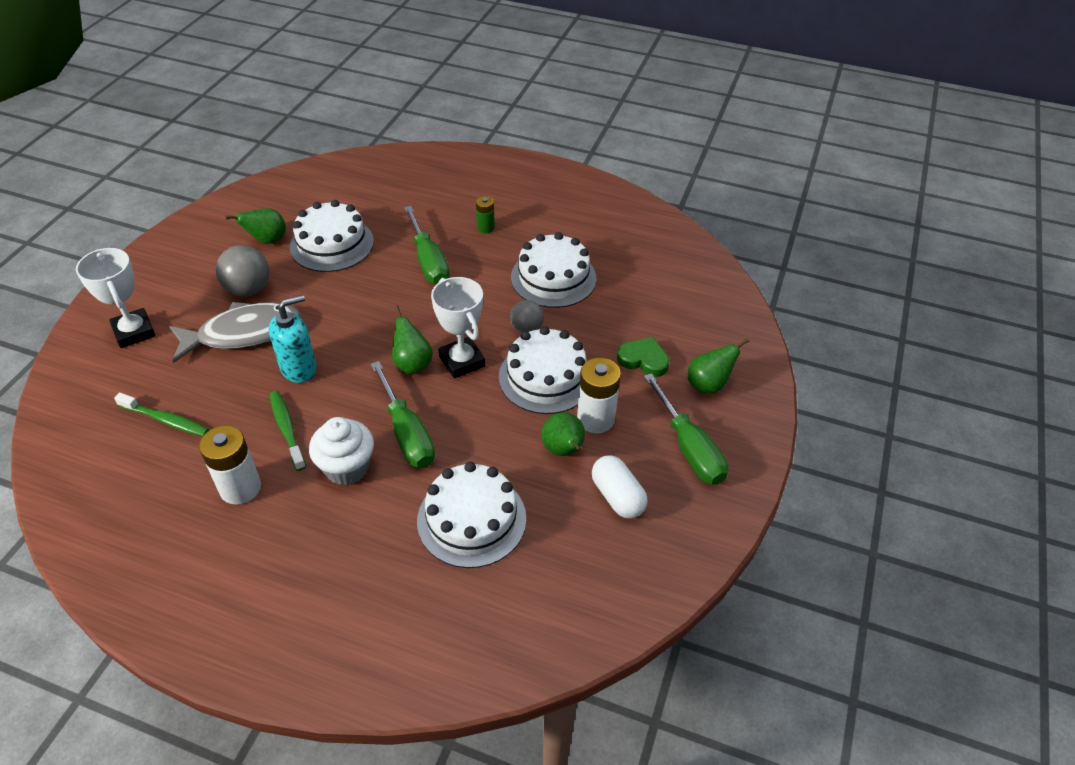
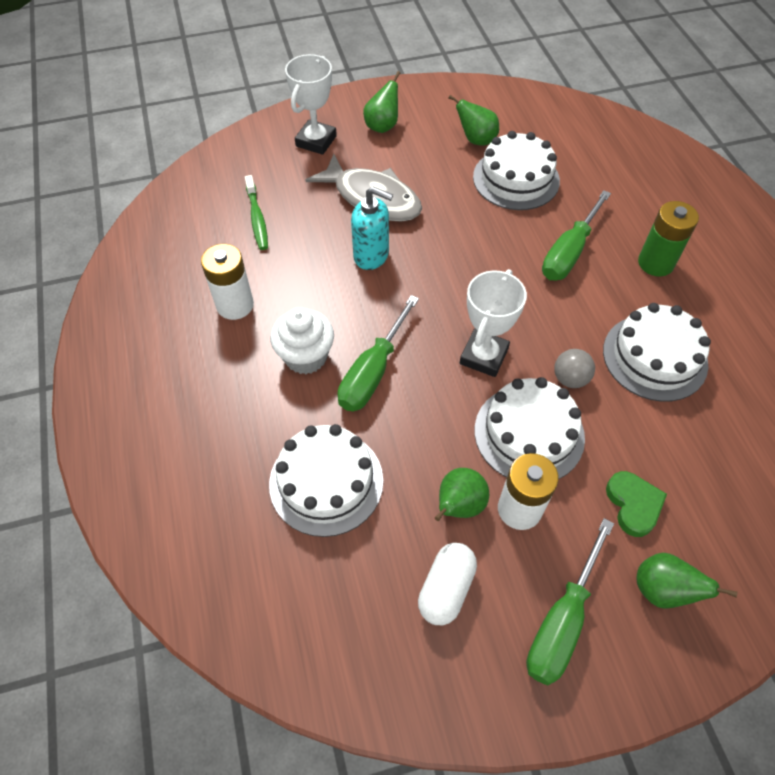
camera: 55 degrees right, 10 degrees up
grey ball [216,245,269,297] -> none
green toothbrush [270,391,306,471] -> none
green pear [392,306,433,374] -> green pear moved to [363,71,400,133]
green battery [476,196,495,233] -> green battery [638,201,699,277], size x1.75

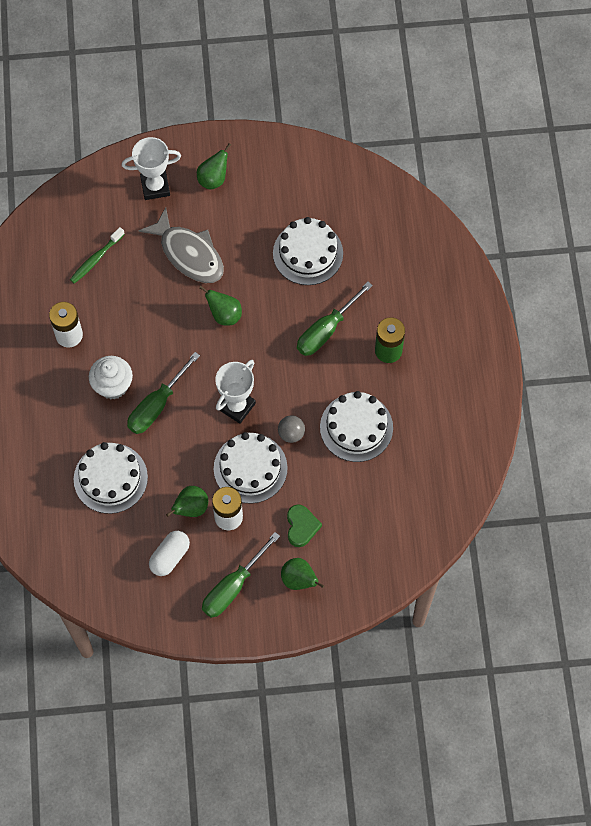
camera: 10 degrees right, 10 degrees up
green toothbrush [245,175,268,250] -> green toothbrush turned 45 degrees clockwise [70,227,125,284]
white trophy [285,54,337,155] -> white trophy turned 45 degrees clockwise [122,137,181,200]
turquoise soap dispenser [351,187,393,270] -> none
green pear [448,95,499,146] -> green pear moved to [199,286,242,326]

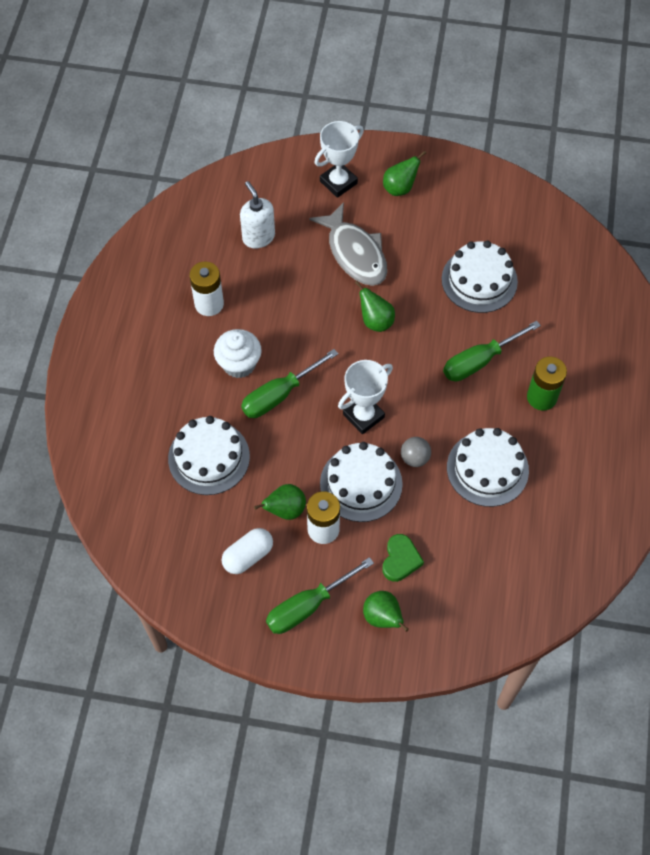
camera: 15 degrees right, 5 degrees down
green toothbrush [70,227,125,284] -> white soap dispenser [240,181,275,248]
white trophy [122,137,181,200] -> white trophy turned 45 degrees counterclockwise [315,121,364,198]

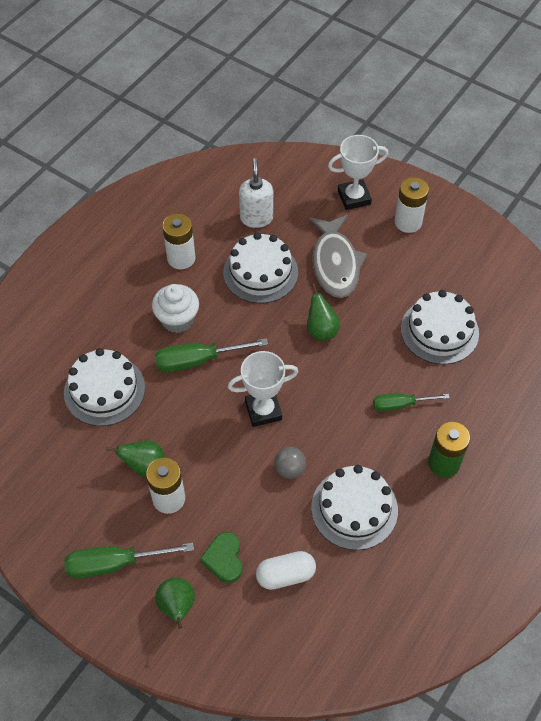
camera: 25 degrees right, 5 degrees down
white capsule [222,528,273,574] -> white capsule moved to [256,551,316,590]
white cake [320,442,403,522] -> white cake moved to [223,232,298,304]
green heart [382,534,424,582] -> green heart turned 135 degrees clockwise [200,532,243,583]
green pear [383,151,426,196] -> white battery [394,177,429,233]
green screwdriver [443,320,541,381] -> green screwdriver [373,393,450,411], size x0.66

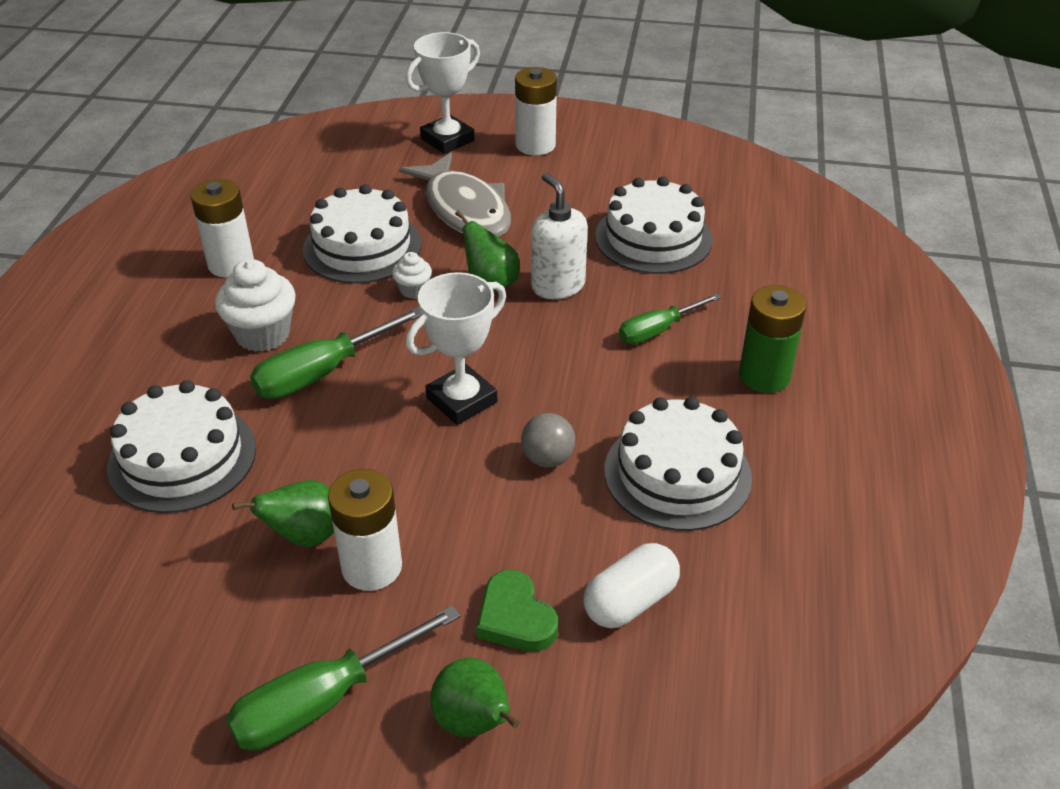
camera: 25 degrees left, 15 degrees down
white soap dispenser [239,158,273,228] -> white soap dispenser moved to [531,173,588,299]
none -> white cupcake [392,252,432,299]

